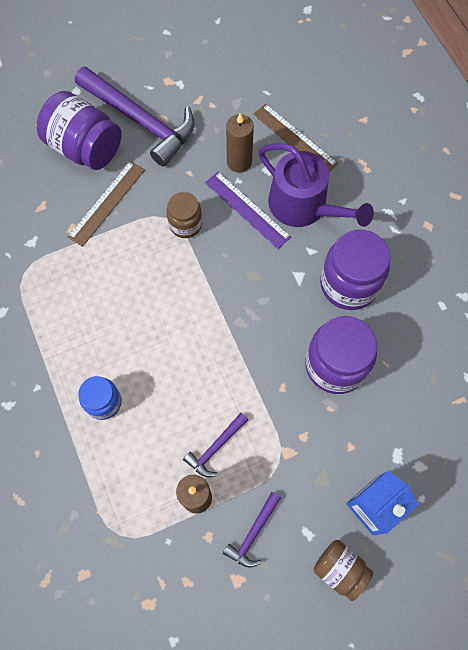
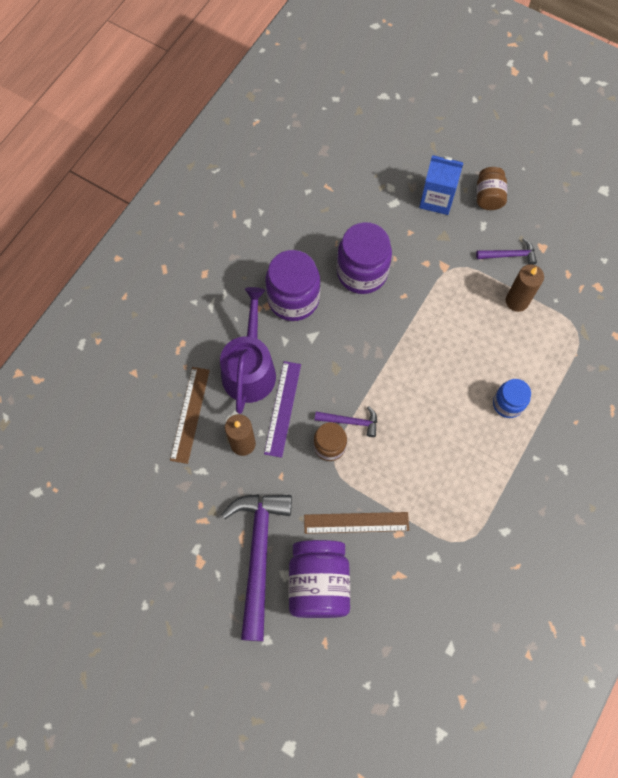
camera: 125 degrees left, 0 degrees up
purple hammer [183,413,248,477] -> purple hammer moved to [315,406,377,437]

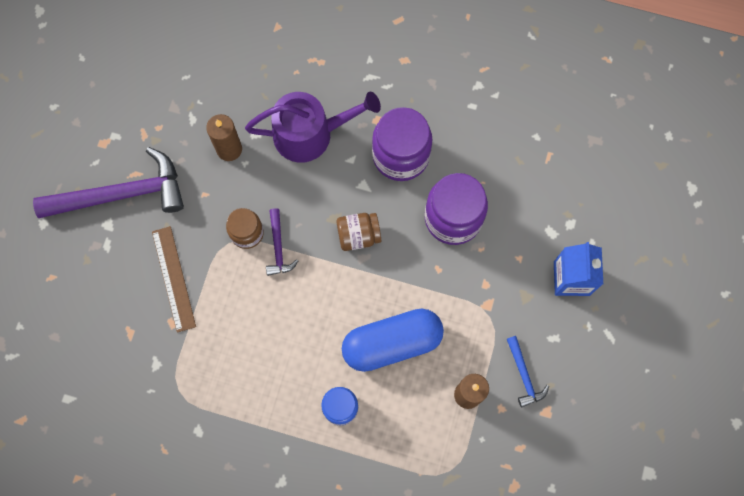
camera: 75 degrees right, 5 degrees up
brown ruler [170,367,210,464] -> none
purple ruler [264,361,301,458] -> none
purple jar [288,540,350,618] -> none
purple hammer [476,238,537,265] -> blue hammer [507,336,549,407]
brown jar [477,167,507,210] -> brown jar moved to [337,213,381,251]
none -> blue capsule [342,308,444,372]

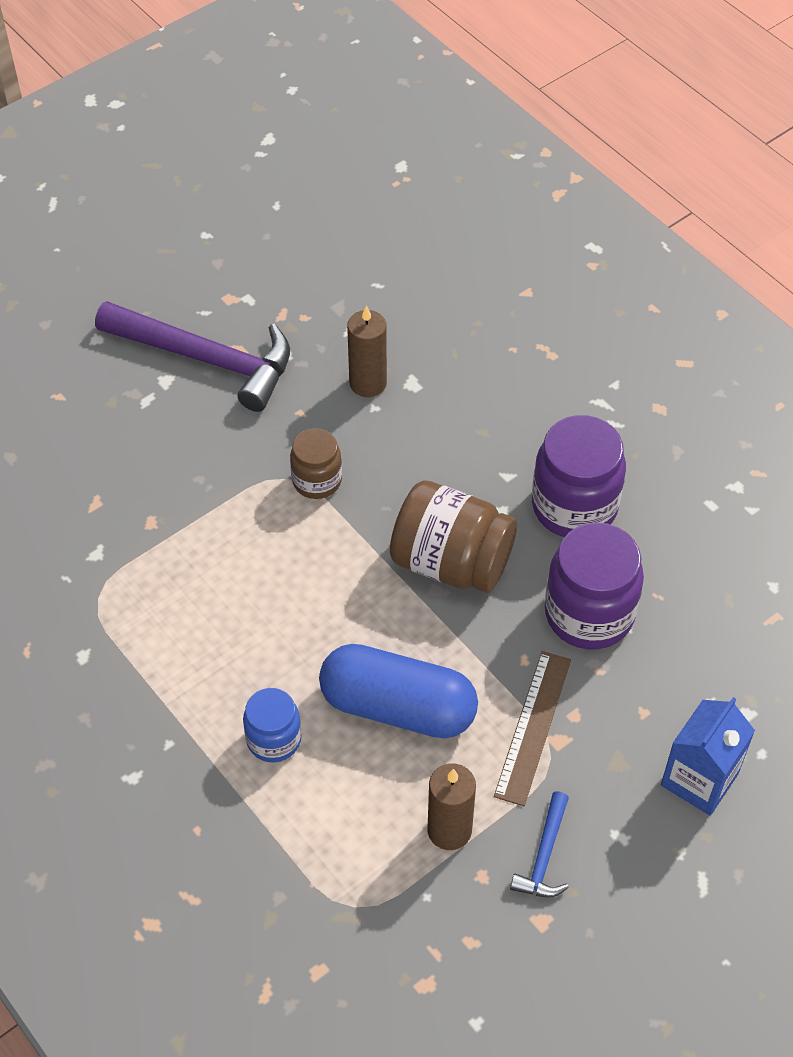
camera: 35 degrees right, 20 degrees down
brown ruler [152,226,196,333] -> brown ruler moved to [494,651,571,806]
purple watering can [245,92,381,163] -> none
purple hammer [266,208,298,276] -> none
brown jar [337,213,381,251] -> brown jar [390,481,517,593], size x1.72

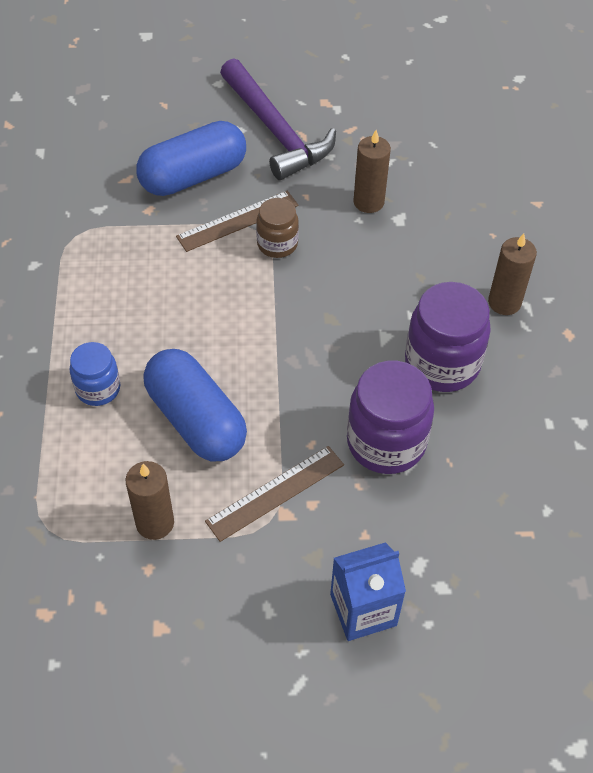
camera: 35 degrees right, 0 degrees up
brown jar [390,481,517,593] -> none
blue hammer [510,791,569,898] -> none
none -> blue capsule [136,121,246,196]
none -> brown ruler [176,191,299,252]
none -> brown candle [488,233,537,315]

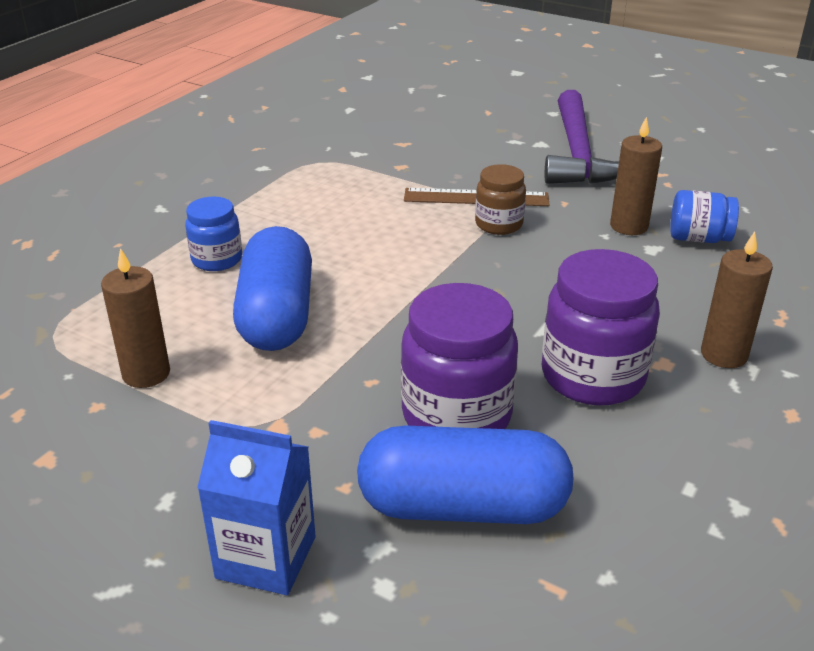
camera: 35 degrees right, 20 degrees down
blue capsule [136,121,246,196] -> blue capsule moved to [357,425,573,524]
brown ruler [205,446,344,542] -> none
none -> blue jar [670,190,739,243]

